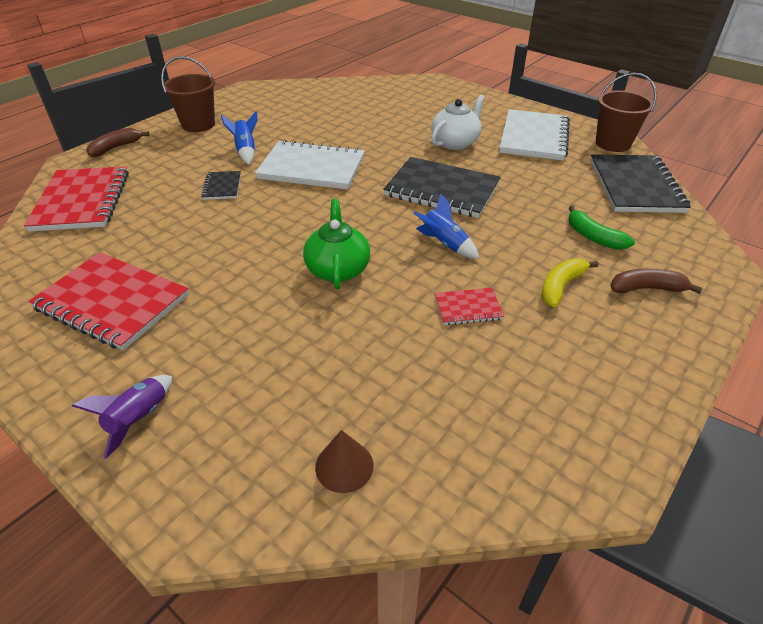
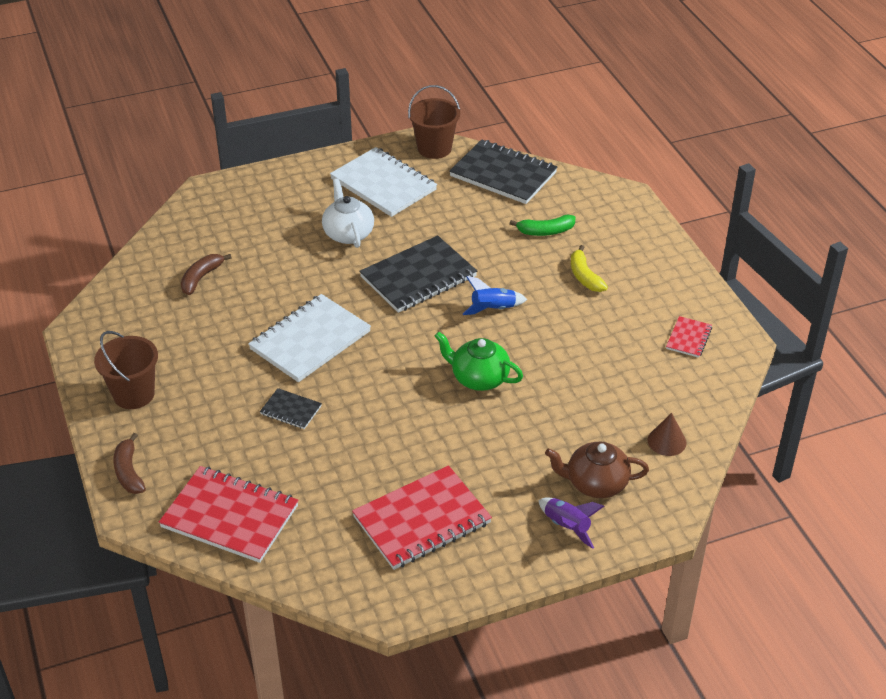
camera: 60 degrees left, 0 degrees up
blue rocket [221,111,257,165] -> none
red notebook [435,288,504,325] -> red notebook moved to [666,316,712,358]
brown banana [611,269,703,294] -> brown banana moved to [181,254,232,295]
none -> brown teapot [545,442,649,498]

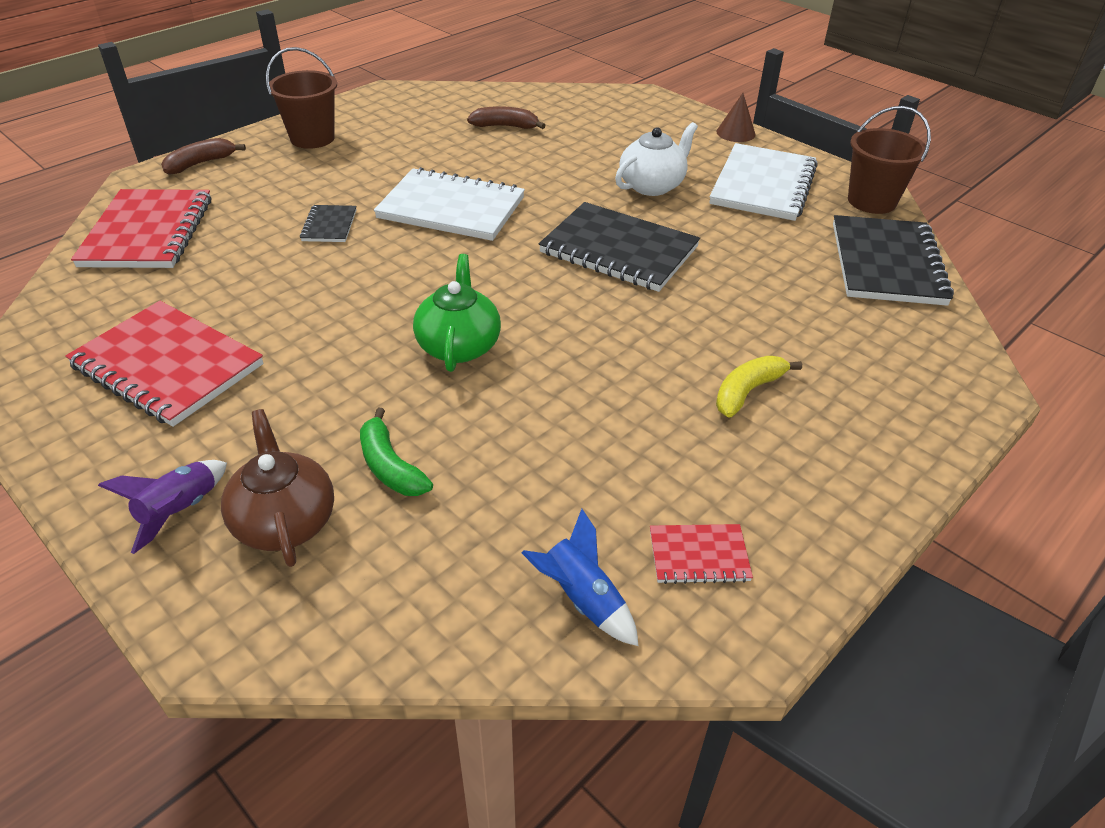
camera: 65 degrees right, 0 degrees up
blue rocket [463,276,527,315] -> blue rocket moved to [522,509,638,646]
green banana [509,215,575,236] -> green banana moved to [360,408,433,496]
brown cone [648,413,687,456] -> brown cone moved to [716,93,756,142]

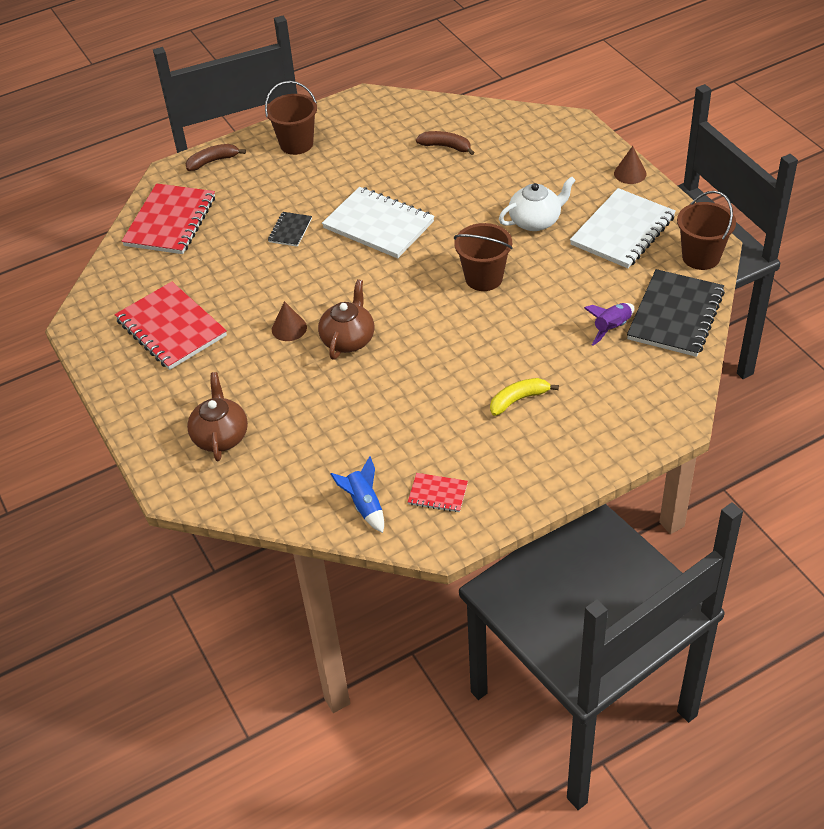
camera: 20 degrees right, 5 degrees up
purple rocket [98,460,227,554] -> purple rocket moved to [584,303,634,346]
green banana [360,408,433,496] -> none
green teapot [413,254,501,372] -> brown teapot [318,279,374,359]
black notebook [539,202,700,292] -> brown bucket [454,223,513,291]
none -> brown cone [272,301,307,341]

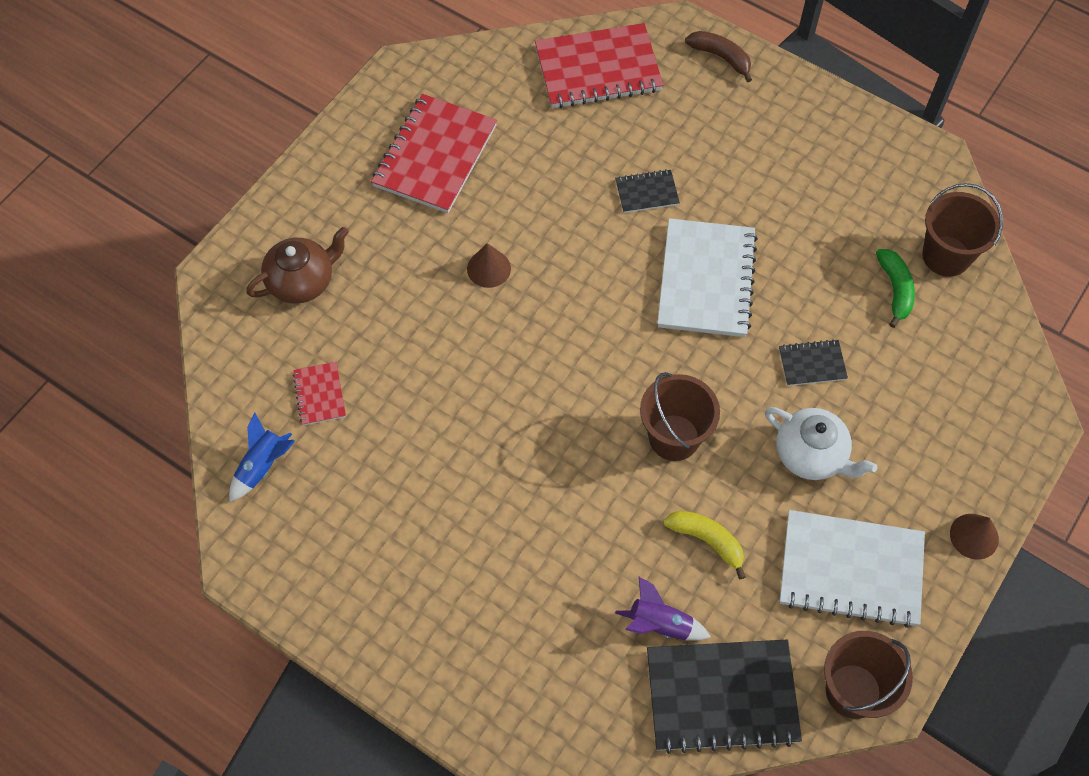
camera: 60 degrees right, 15 degrees up
brown bucket [265,81,317,155] -> brown bucket moved to [922,183,1003,277]
brown teapot [318,279,374,359] -> none
red notebook [408,473,468,513] -> red notebook moved to [293,362,346,426]
brown banana [416,131,475,155] -> green banana [876,249,915,328]
yellow banana [490,378,559,416] -> yellow banana moved to [663,511,746,579]
none -> black notebook [779,339,848,386]

